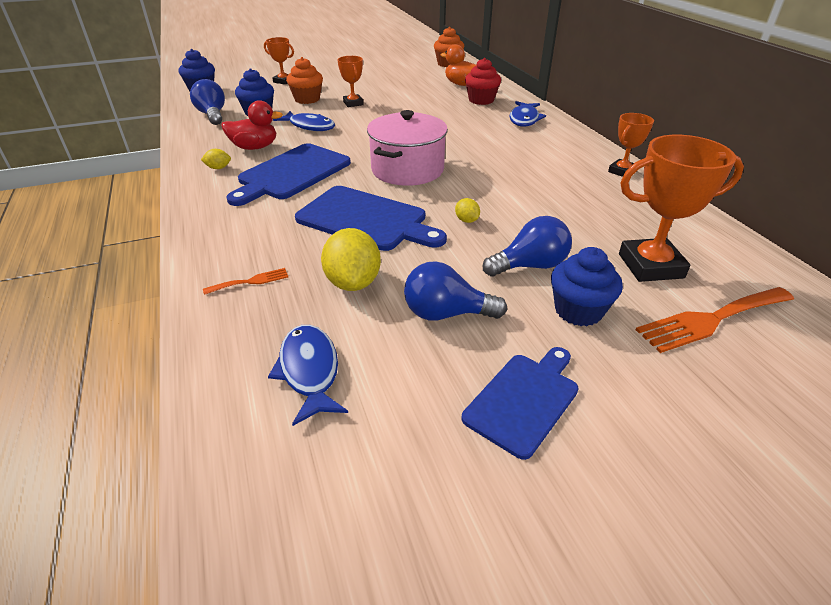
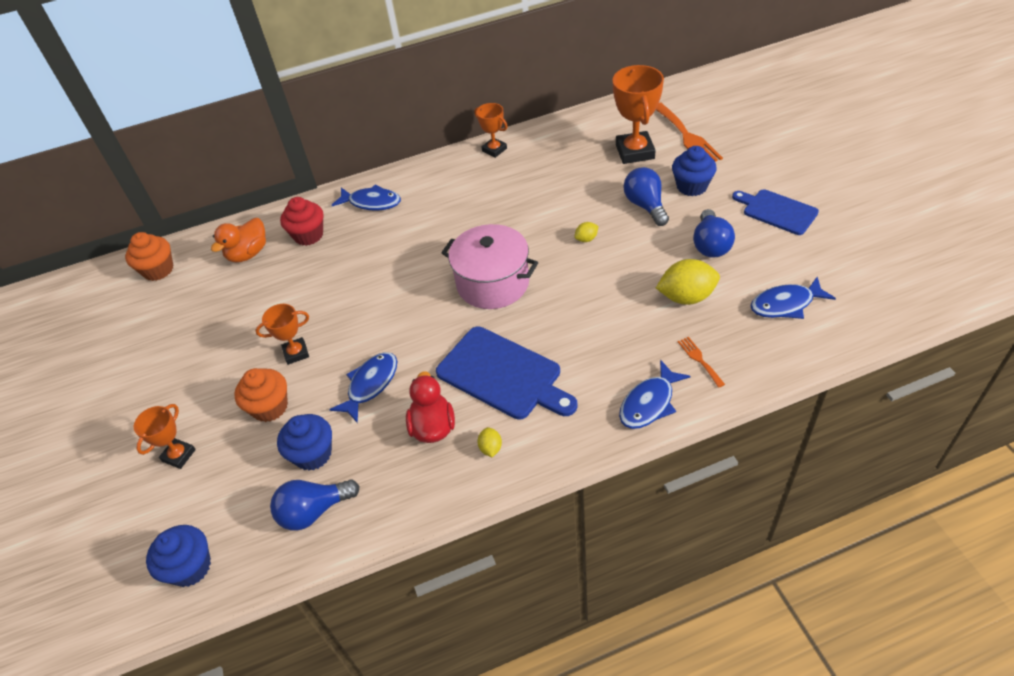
camera: 85 degrees left, 10 degrees up
blue cutting board [295,186,447,251] -> none
none -> blue fish [619,360,691,429]

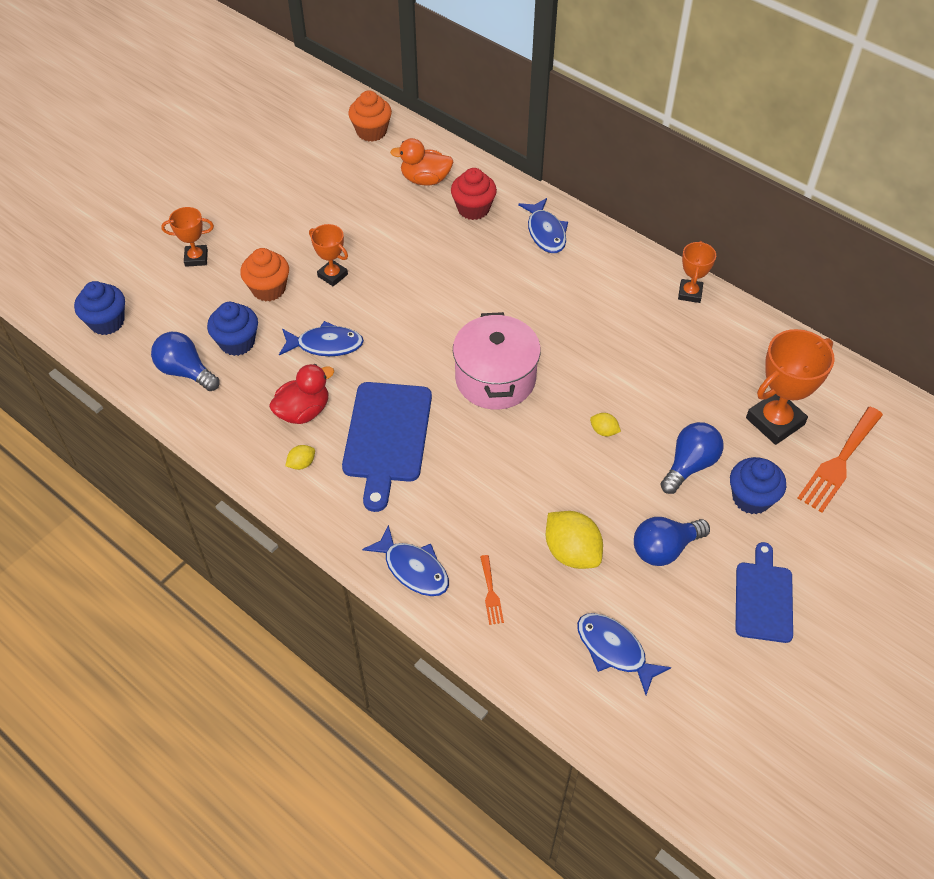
camera: 55 degrees right, 5 degrees up
blue fish [619,360,691,429] -> blue fish turned 150 degrees counterclockwise [362,525,449,596]
orange fork [678,337,725,388] -> orange fork turned 135 degrees clockwise [480,555,504,625]

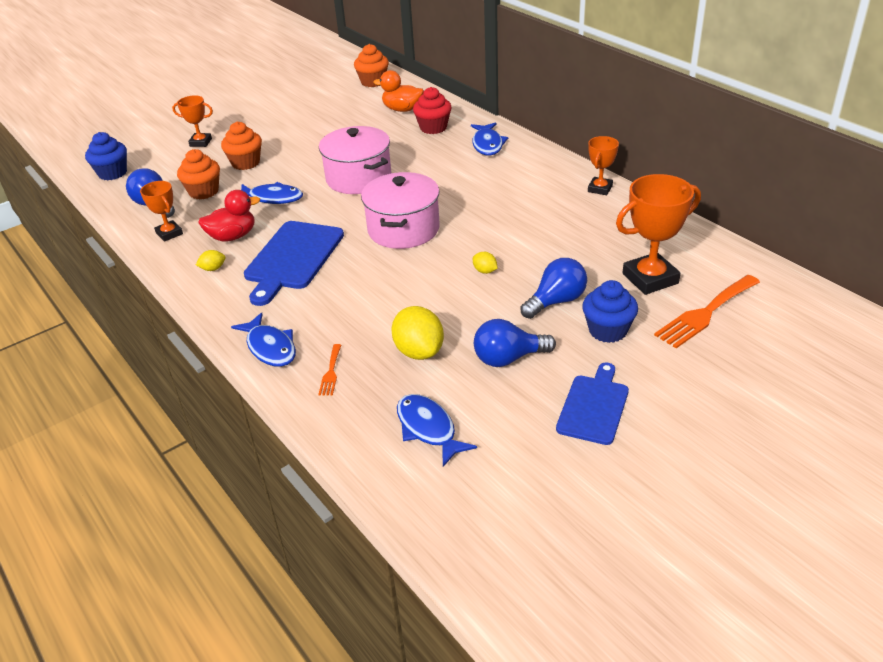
camera: 15 degrees right, 15 degrees down
blue cupcake [207,302,258,356] -> orange cupcake [177,149,220,199]
orange trophy [309,224,348,286] -> orange trophy moved to [140,181,183,242]
none -> pink pot [319,126,391,194]

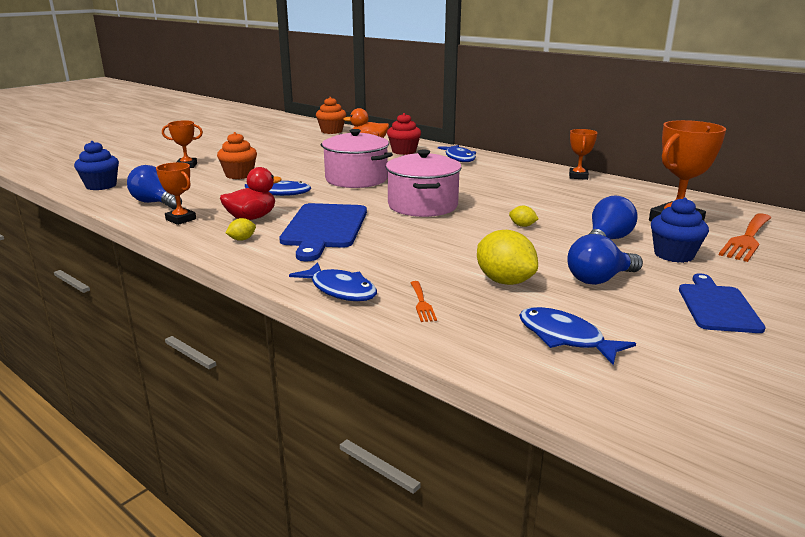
camera: 15 degrees left, 15 degrees down
orange cupcake [177,149,220,199] -> none

